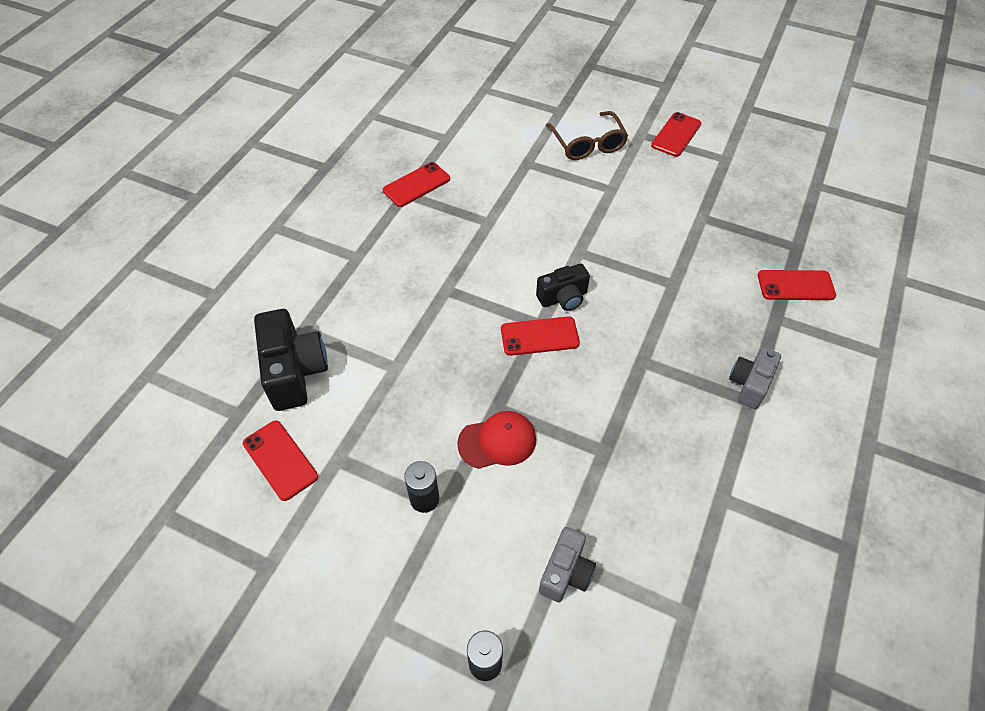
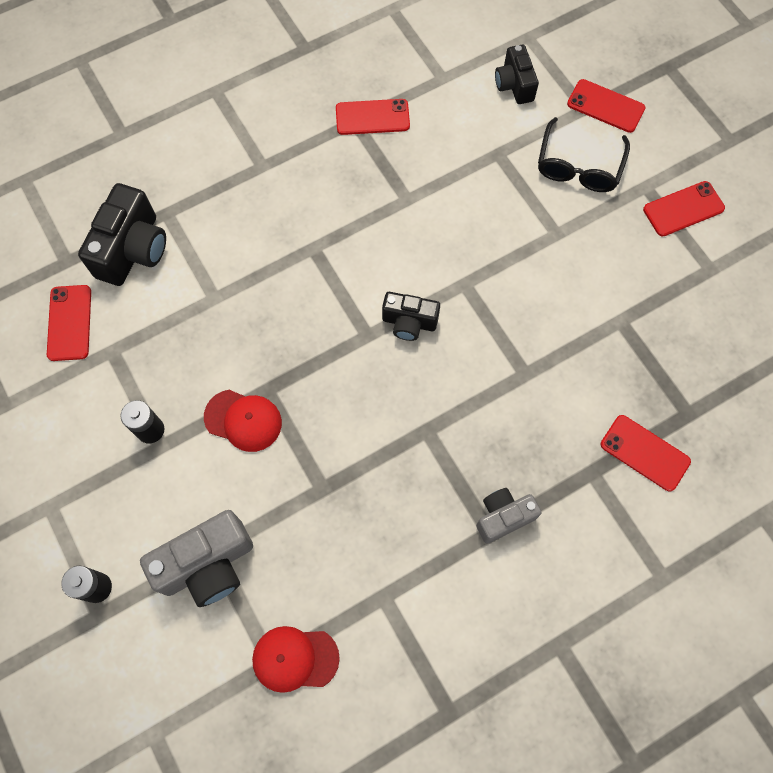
camera: 35 degrees right, 15 degrees up
red phone [501,316,580,356] -> red phone moved to [567,79,646,133]
grey camera [539,527,596,602] -> grey camera [140,510,253,607], size x1.62
brown glasses [546,111,628,160] -> black glasses [538,117,630,192]
none -> red cap [252,626,340,693]
none -> black camera [495,44,539,104]

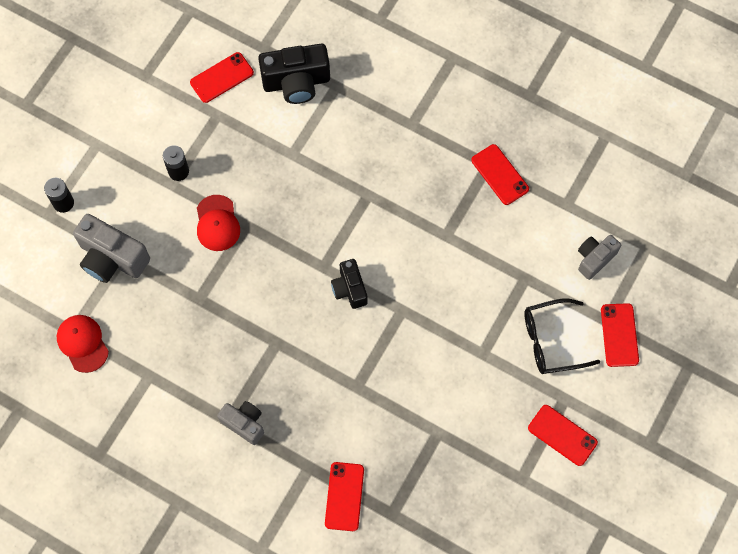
camera: 60 degrees right, 0 degrees up
black camera [495,44,539,104] -> grey camera [578,235,621,280]

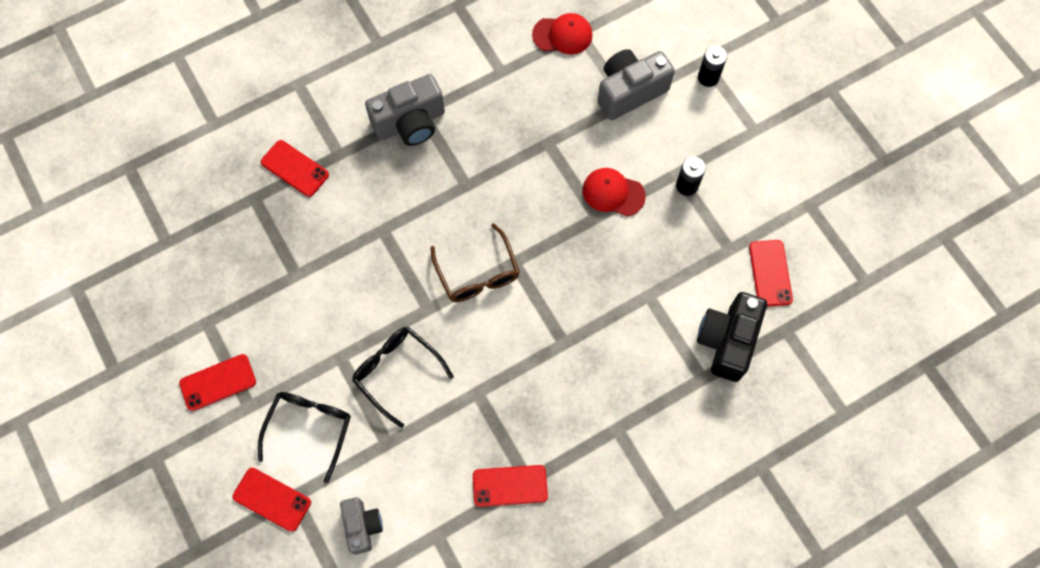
camera: 120 degrees right, 0 degrees up
grey camera [217,401,264,445] -> grey camera [365,74,445,146], size x1.62
black camera [331,259,368,309] -> brown glasses [430,223,520,302]
none -> black glasses [352,327,454,428]

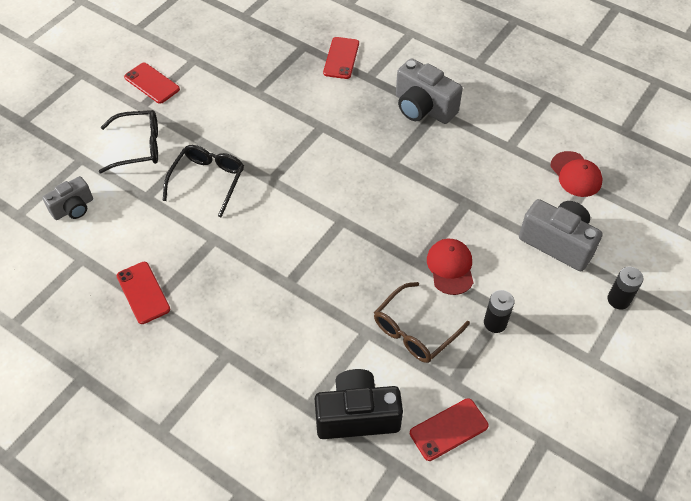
camera: 65 degrees right, 15 degrees down
red phone [232,468,311,532] -> none
brown glasses [430,223,520,302] -> brown glasses moved to [374,282,470,363]

